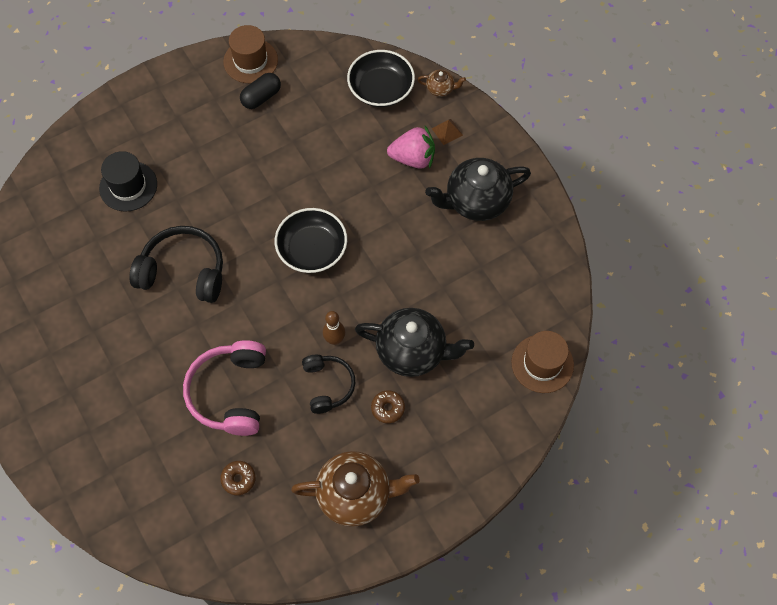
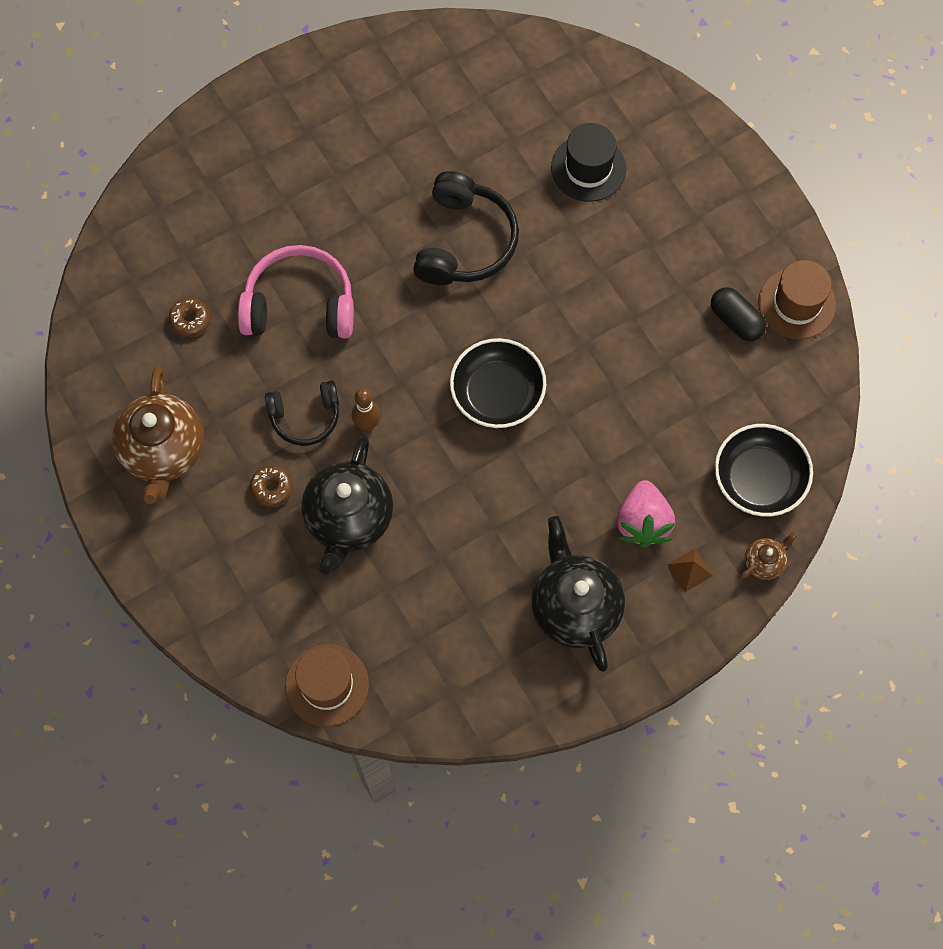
camera: 90 degrees right, 5 degrees up
brown teapot [417,70,466,97] -> brown teapot turned 135 degrees counterclockwise [740,532,798,580]

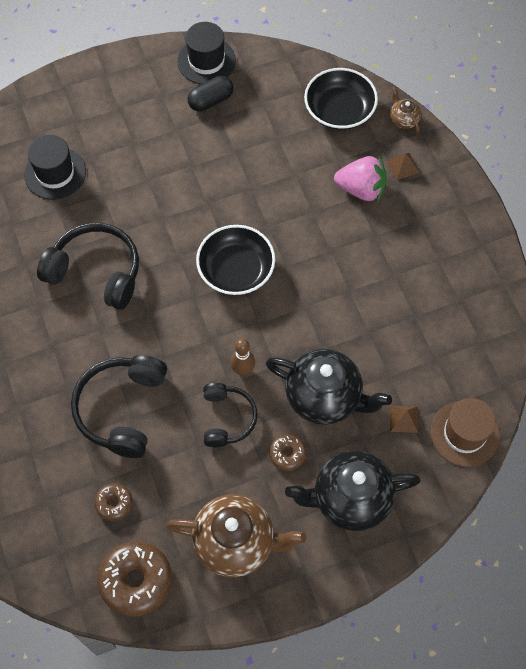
camera: 80 degrees left, 5 degrees down
pink headphones [238,245,354,338] -> black headphones [71,355,167,458]
black teapot [532,516,625,672] -> black teapot moved to [285,450,421,531]
brown hat [759,260,836,339] -> black hat [177,22,236,84]
none -> brown donut [97,541,172,617]
none -> brown pyramid [390,406,418,433]

